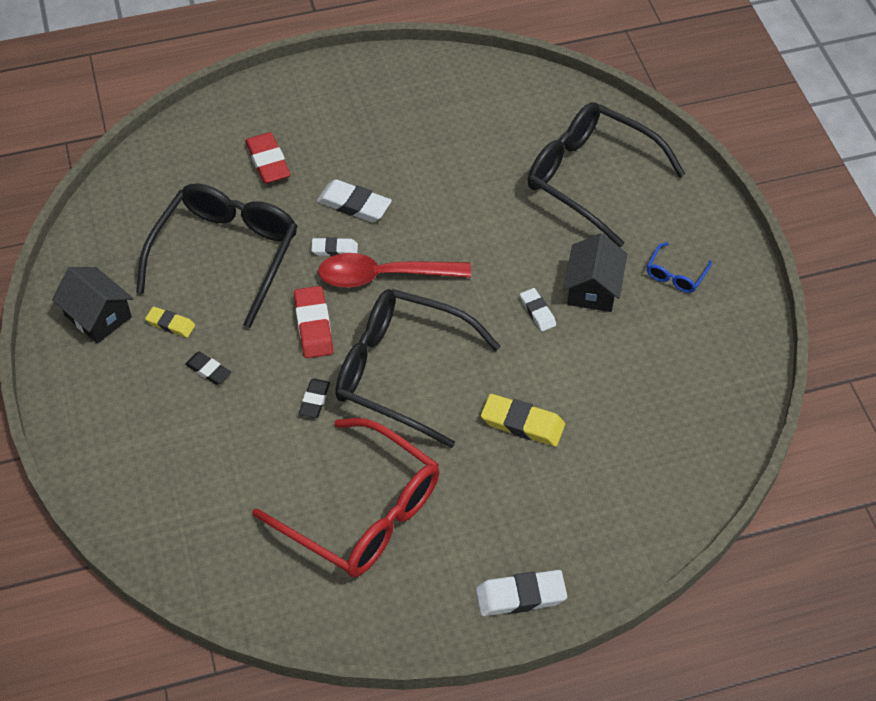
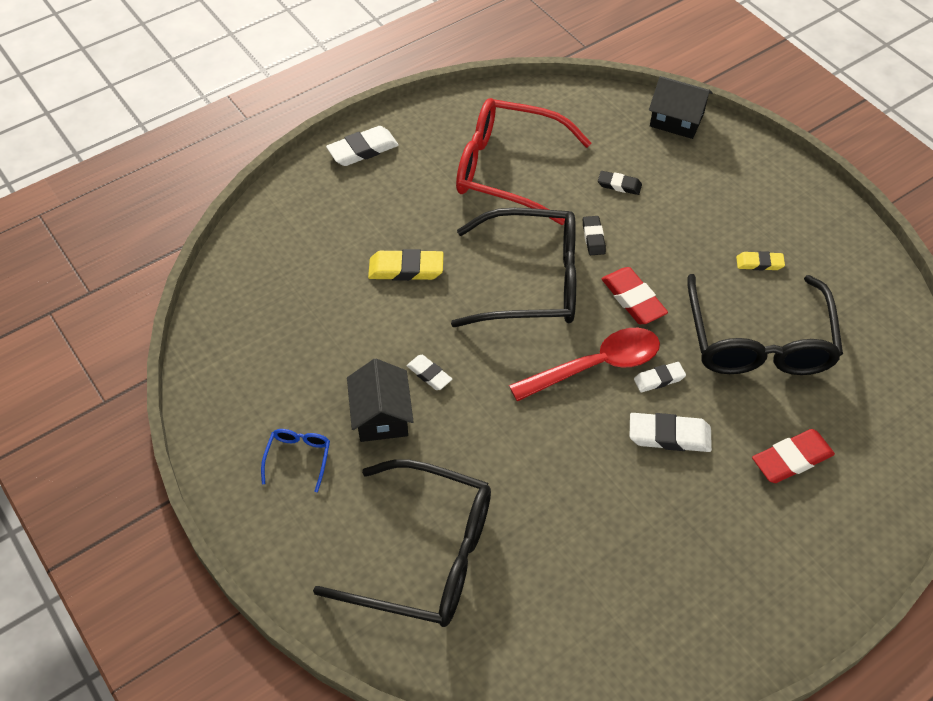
camera: 160 degrees right, 0 degrees up
black house [52,267,133,344] -> black house moved to [649,76,713,139]
black eraser [185,352,231,385] -> black eraser moved to [598,171,642,195]
red eraser [245,132,291,184] -> red eraser turned 75 degrees counterclockwise [752,429,835,483]

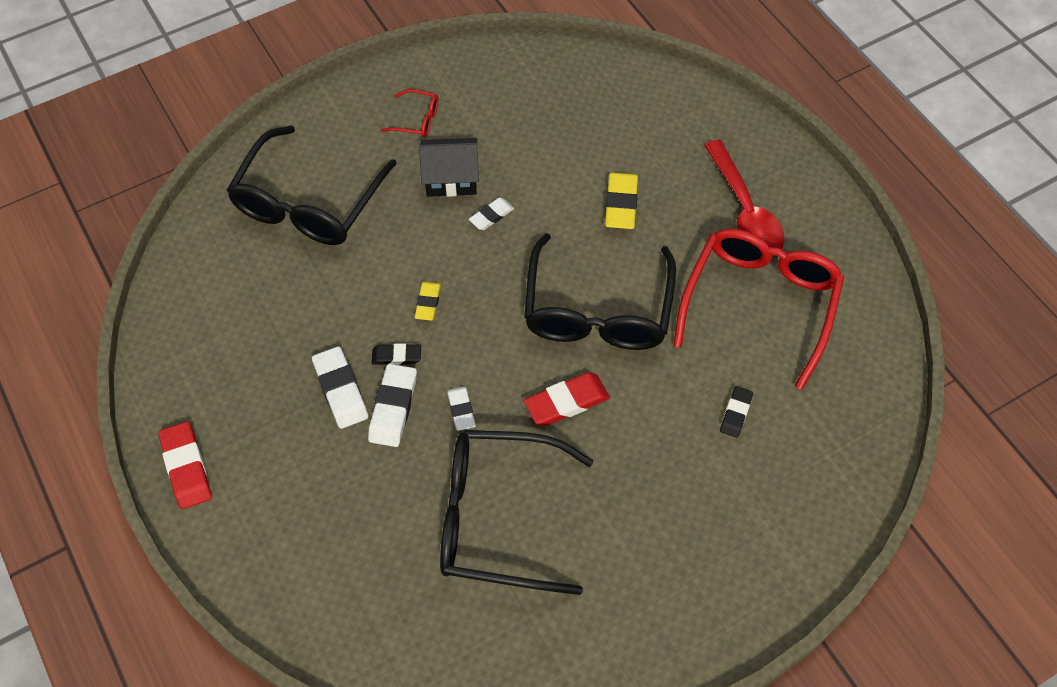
camera: 95 degrees right, 5 degrees up
blue glasses [261,429,330,492] -> red glasses [381,89,438,137]
white eraser [326,126,399,166] -> white eraser moved to [312,346,368,429]
red spoon [509,328,660,402] -> red spoon moved to [704,140,784,249]
black eraser [583,216,606,255] -> black eraser moved to [372,343,421,365]
black house [649,76,713,139] -> none
yellow eraser [736,251,785,270] -> yellow eraser moved to [415,282,441,321]
red eraser [752,429,835,483] -> red eraser moved to [158,422,212,509]

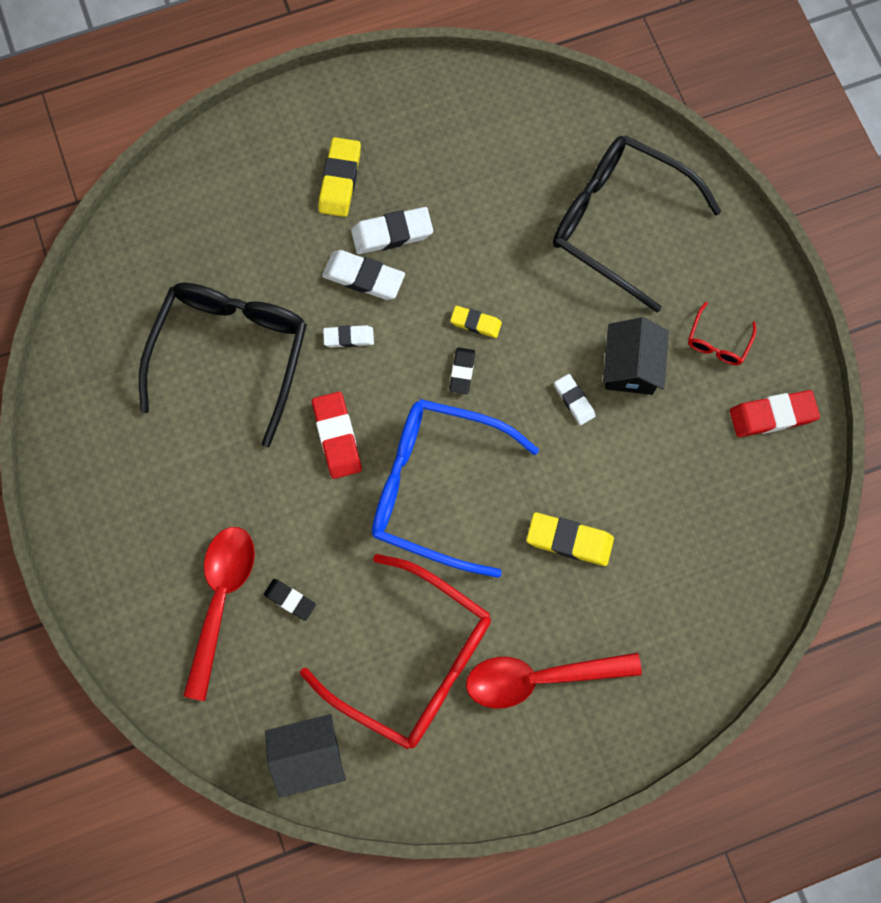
camera: 100 degrees right, 15 degrees up
red eraser [158,422,212,509] -> red eraser moved to [730,390,820,437]
black eraser [372,343,421,365] -> black eraser moved to [449,347,475,394]
black glasses [524,233,676,350] -> blue glasses [372,399,539,578]
none -> red spoon [183,527,255,701]
none -> black house [265,714,346,798]
none -> yellow eraser [319,137,361,217]

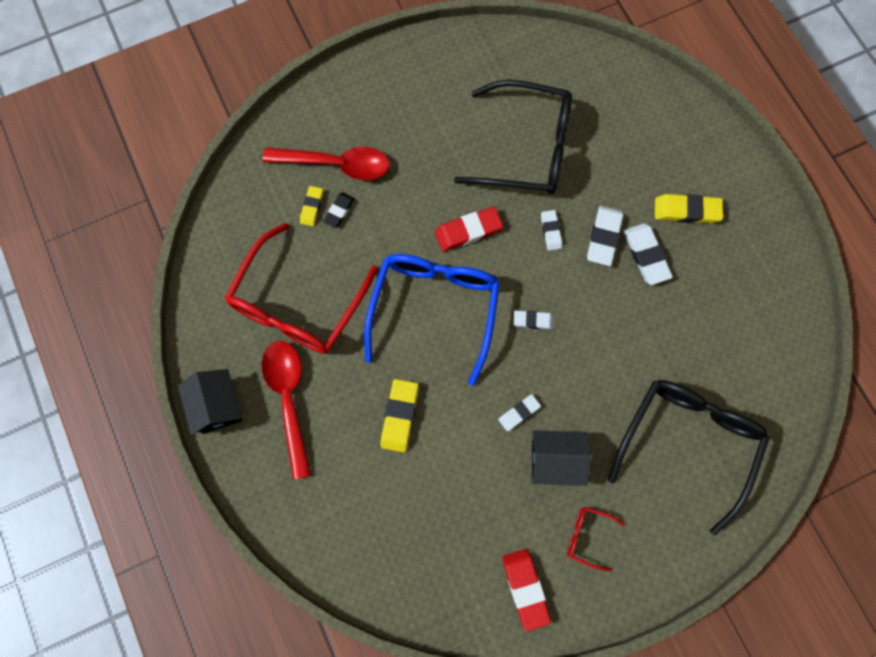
camera: 85 degrees right, 0 degrees up
black house [265,714,346,798] -> black house moved to [178,369,242,435]
black eraser [449,347,475,394] -> white eraser [513,310,554,330]
yellow eraser [450,306,502,338] -> yellow eraser moved to [300,186,323,226]

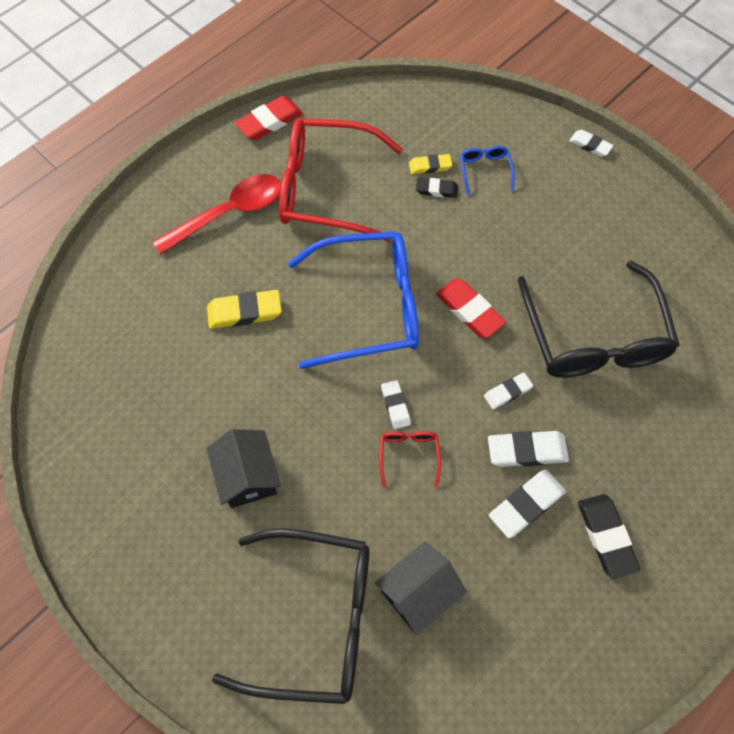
camera: 70 degrees right, 10 degrees down
black house [178,369,242,435] -> black house moved to [375,542,467,635]
red spoon [262,147,389,180] -> blue glasses [460,146,515,195]
white eraser [498,394,541,432] -> white eraser moved to [569,130,614,157]
red eraser [502,549,551,631] -> red eraser moved to [235,96,303,140]
red glasses [568,507,625,571] -> red glasses moved to [380,431,441,488]
yellow eraser [655,194,723,223] -> black eraser [578,494,640,579]

